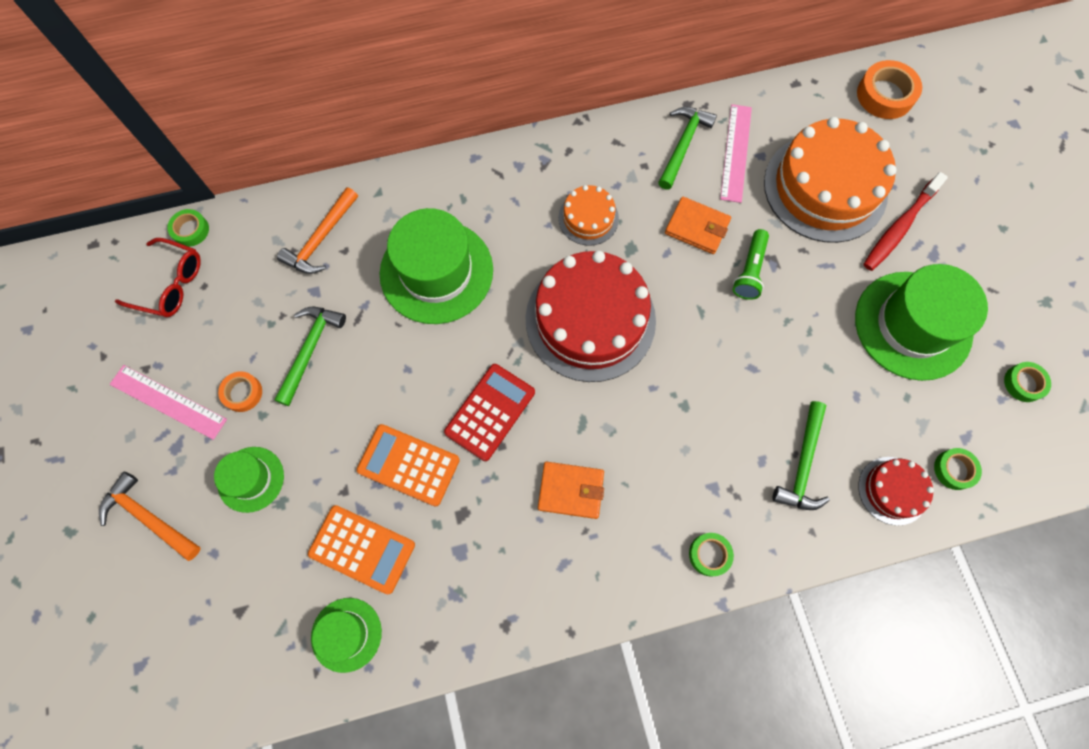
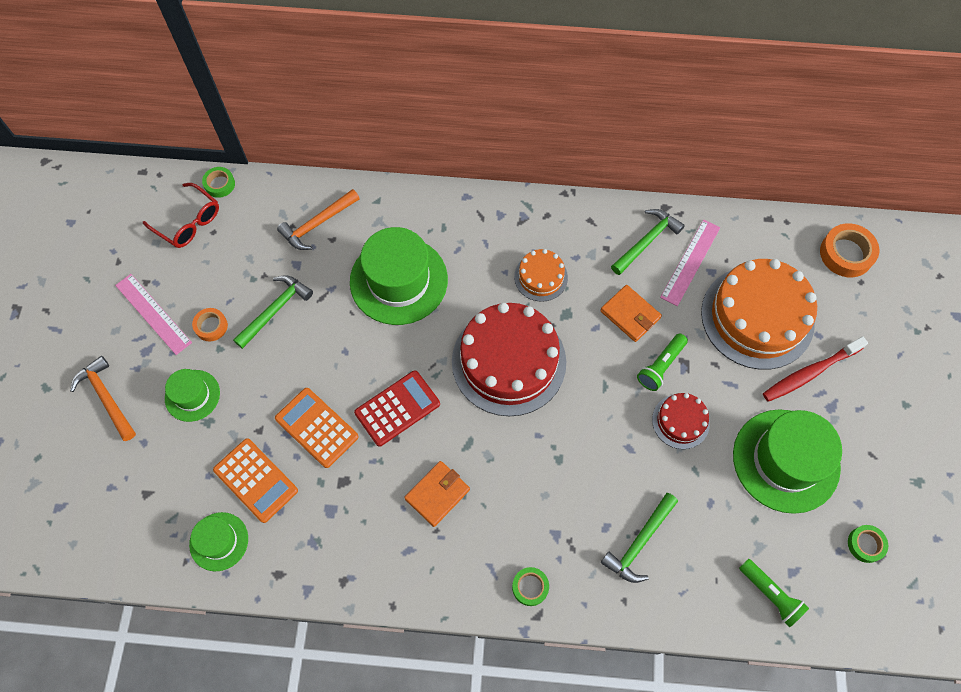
camera: 20 degrees right, 5 degrees down
orange wallet [538,462,604,519] -> orange wallet turned 75 degrees counterclockwise [404,461,470,527]
red cake [858,457,934,526] -> red cake moved to [652,393,710,449]
green tape [934,448,982,490] -> green flashlight [739,559,809,627]

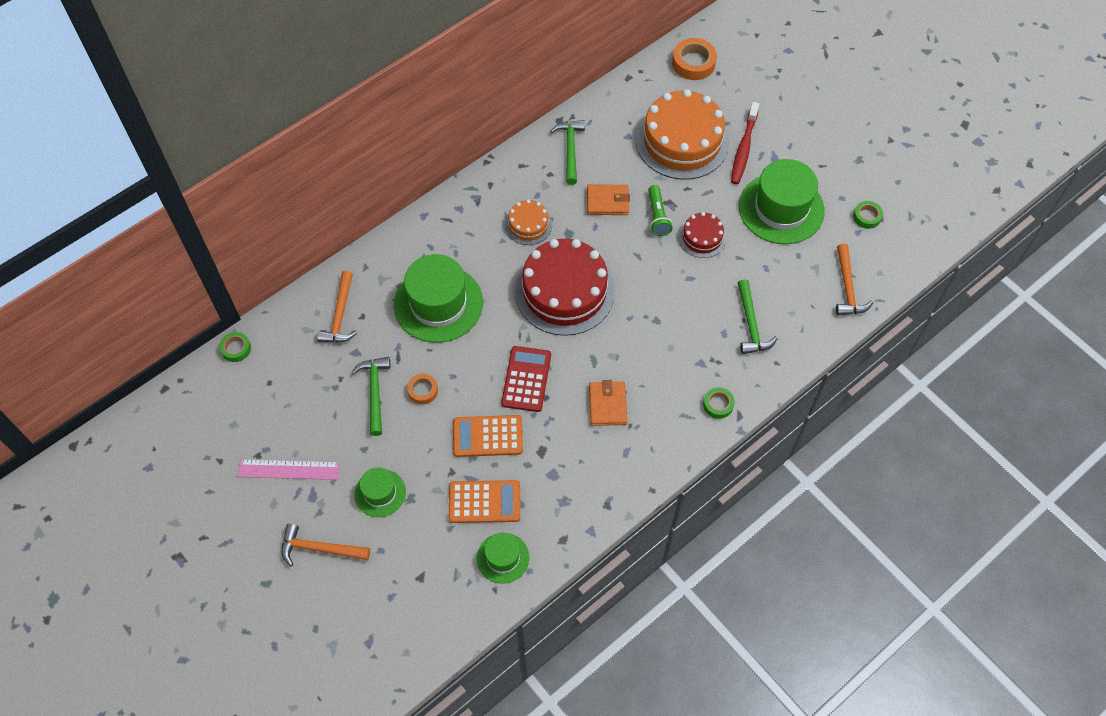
camera: 45 degrees left, 5 degrees down
red glasses [143,183,219,248] -> none
orange tape [192,308,228,342] -> orange tape moved to [407,373,438,404]
pink ruler [660,220,720,306] -> none
green flashlight [739,559,809,627] -> orange hammer [836,244,873,315]

